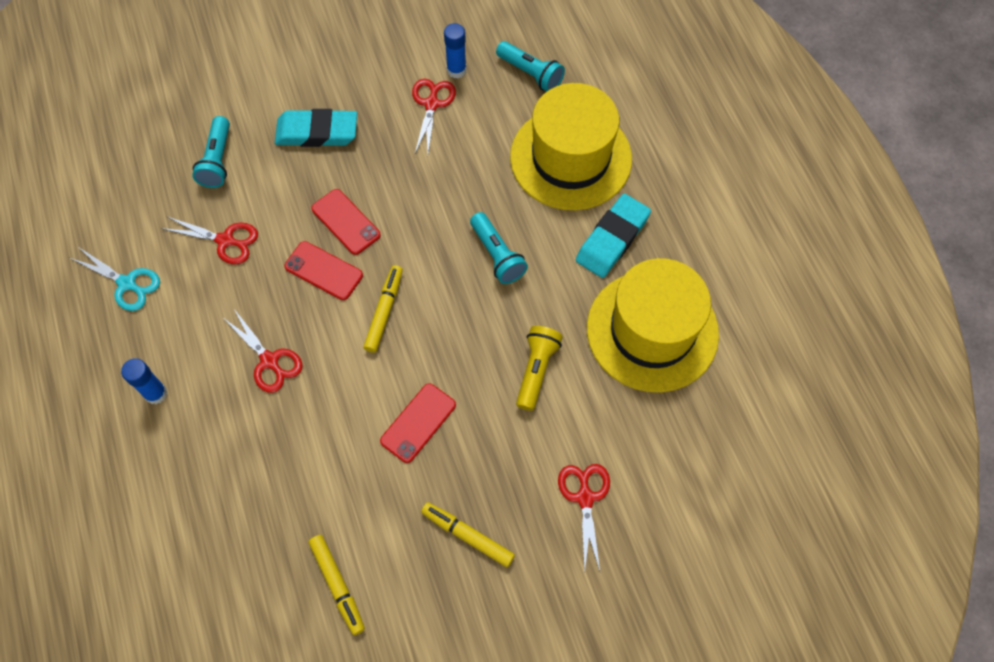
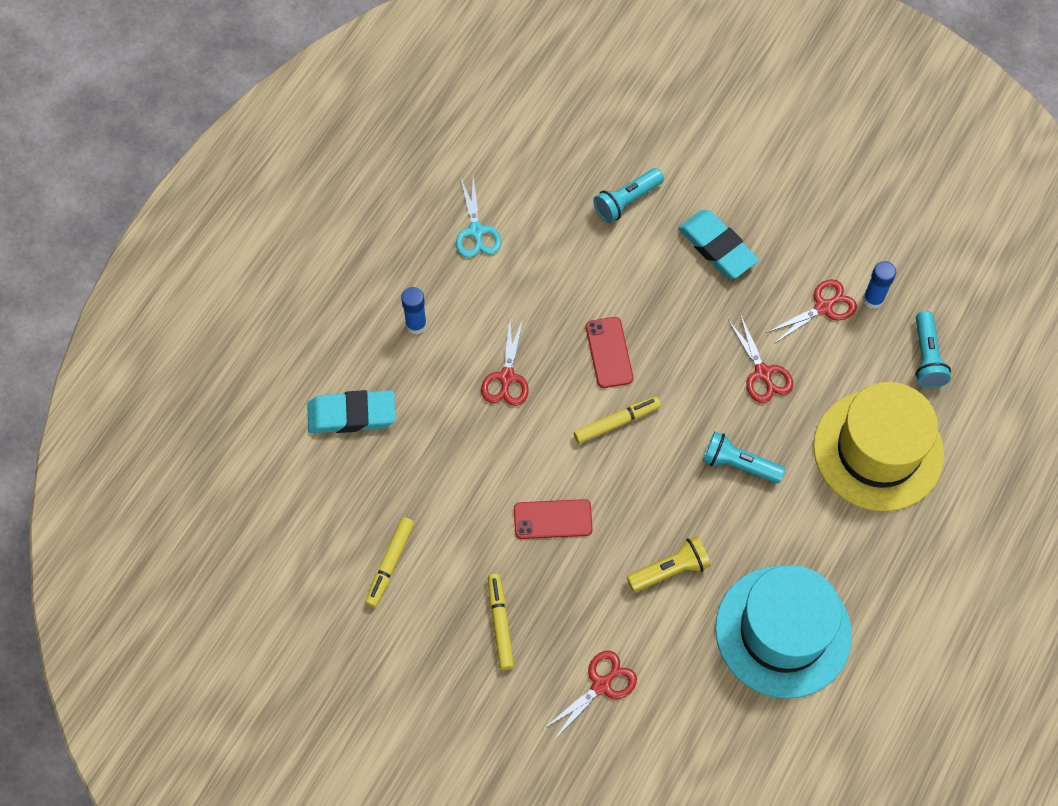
camera: 50 degrees right, 0 degrees up
red scissors [161,216,258,265] -> red scissors moved to [728,314,793,403]
red phone [311,189,381,255] -> none
turquoise flashlight [470,212,528,284] -> turquoise flashlight turned 90 degrees clockwise [703,432,785,484]
turquoise eraser [576,194,651,278] -> turquoise eraser moved to [307,390,395,433]
yellow hat [587,258,719,392] -> turquoise hat [715,565,852,699]

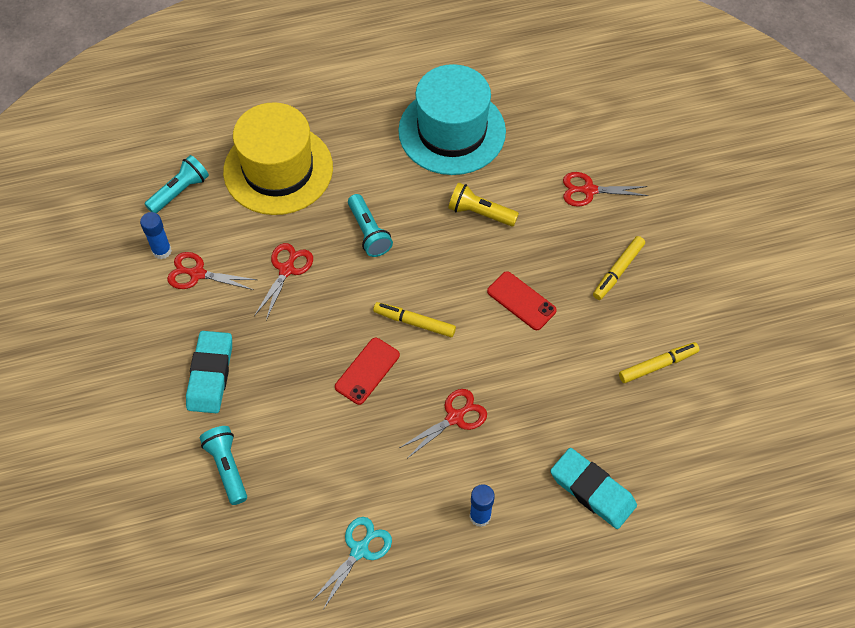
camera: 135 degrees left, 5 degrees down
turquoise flashlight [593,168,664,223] -> turquoise flashlight turned 120 degrees counterclockwise [200,426,247,505]

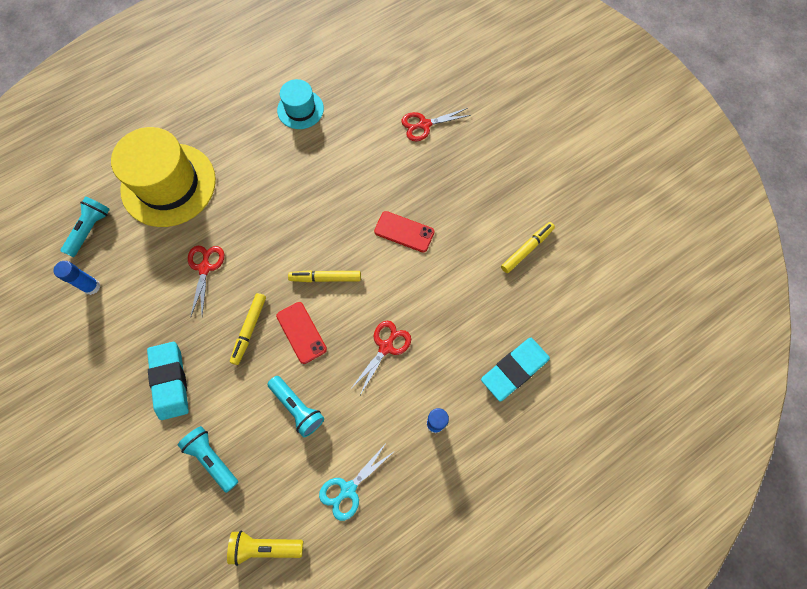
camera: 20 degrees left, 10 degrees up
red scissors [167,252,257,290] -> none
turquoise scissors [312,517,392,608] -> turquoise scissors turned 150 degrees counterclockwise [319,442,392,521]
red phone [335,338,400,405] -> red phone turned 45 degrees counterclockwise [276,302,327,364]
turquoise flashlight [348,194,393,257] -> turquoise flashlight moved to [267,376,324,437]
turquoise hat [398,64,506,175] -> turquoise hat [277,79,324,129], size x0.52
yellow flashlight [448,182,519,227] -> yellow flashlight moved to [227,530,303,566]
turquoise eraser [550,448,637,529] -> turquoise eraser turned 60 degrees counterclockwise [481,338,550,401]
yellow marker [593,236,645,300] -> yellow marker moved to [230,293,266,365]

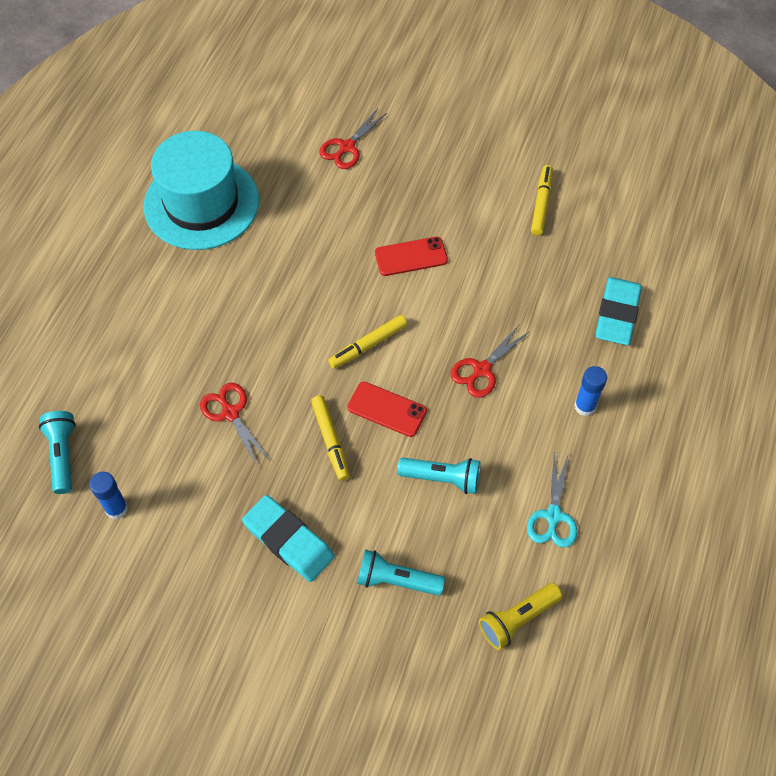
camera: 35 degrees left, 10 degrees down
yellow hat [111,127,216,227] -> none
turquoise hat [277,79,324,129] -> turquoise hat [144,131,259,250], size x1.92
red scissors [350,321,411,395] -> red scissors turned 135 degrees counterclockwise [451,325,530,398]

